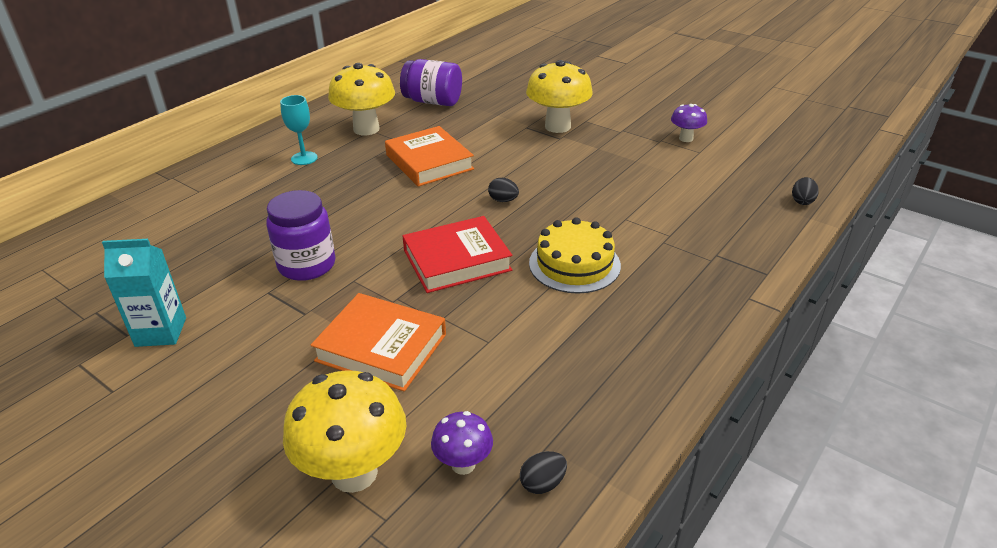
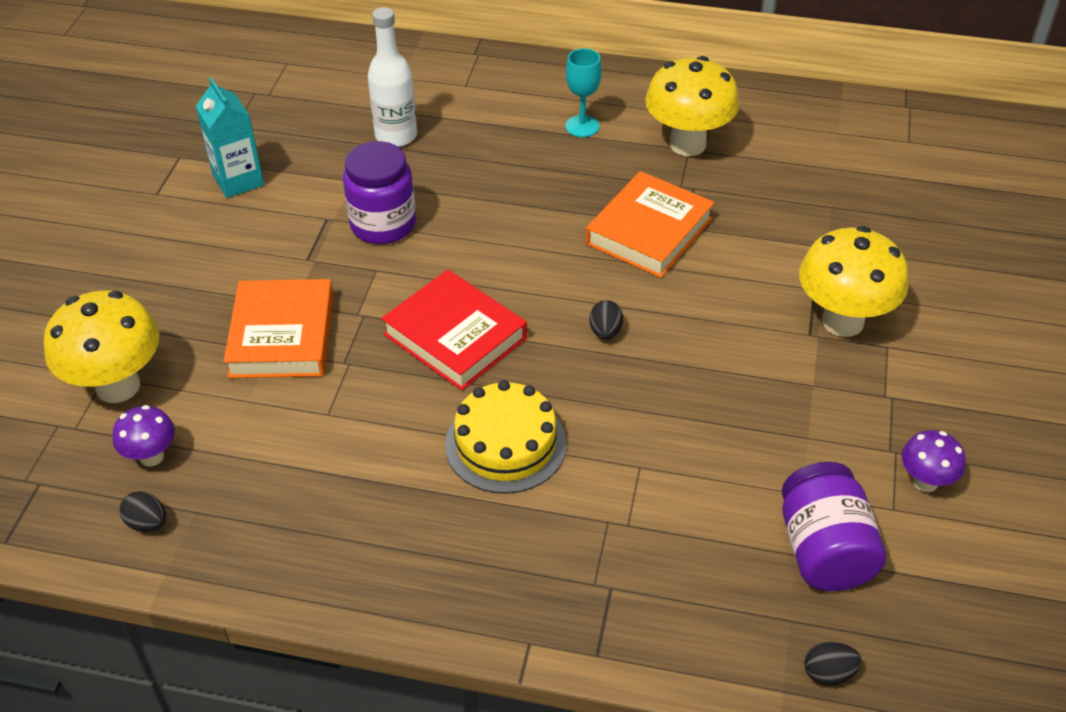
camera: 65 degrees right, 10 degrees up
purple jar [400,59,462,106] -> purple jar moved to [782,462,886,591]
none -> white bottle [368,7,417,147]

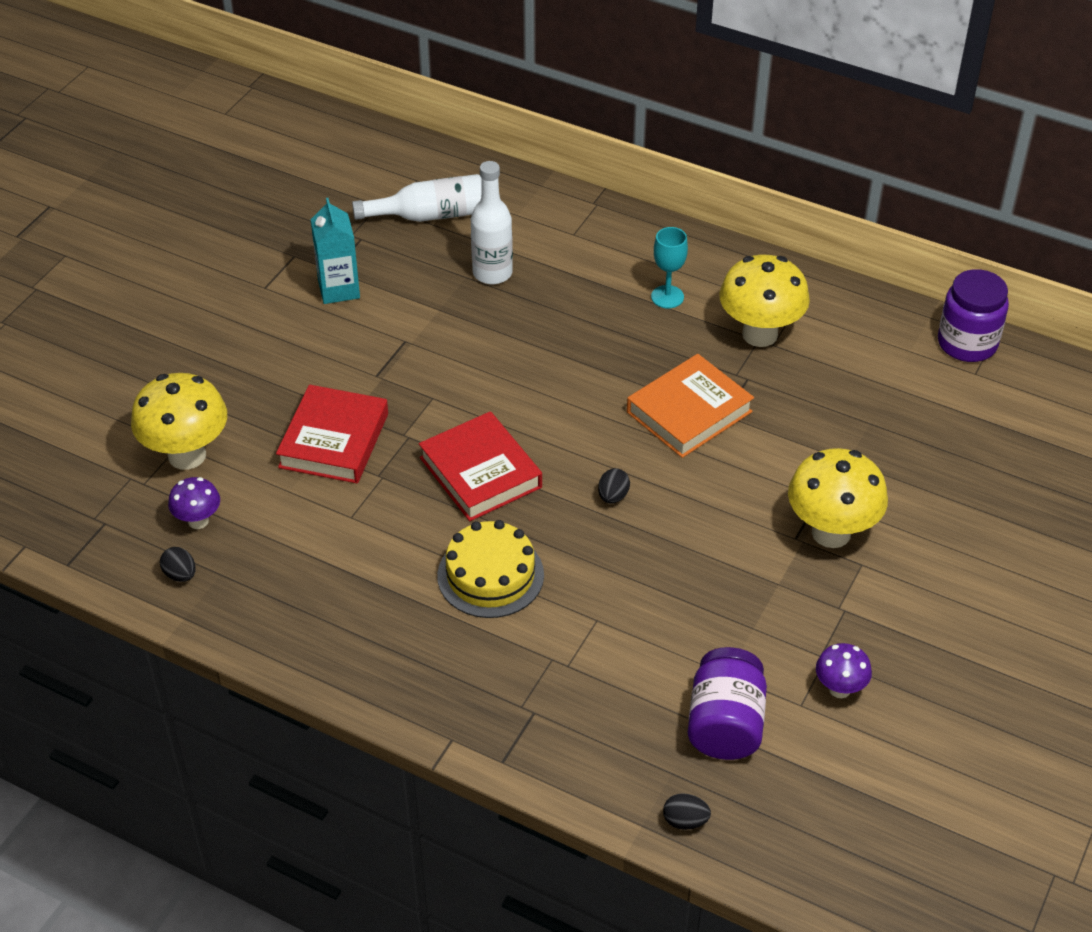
camera: 15 degrees right, 0 degrees up
orange book [223,279,334,378] -> red book [276,385,388,483]
purple jar [343,141,416,244] -> purple jar moved to [938,269,1009,362]
none -> white bottle [352,174,482,222]

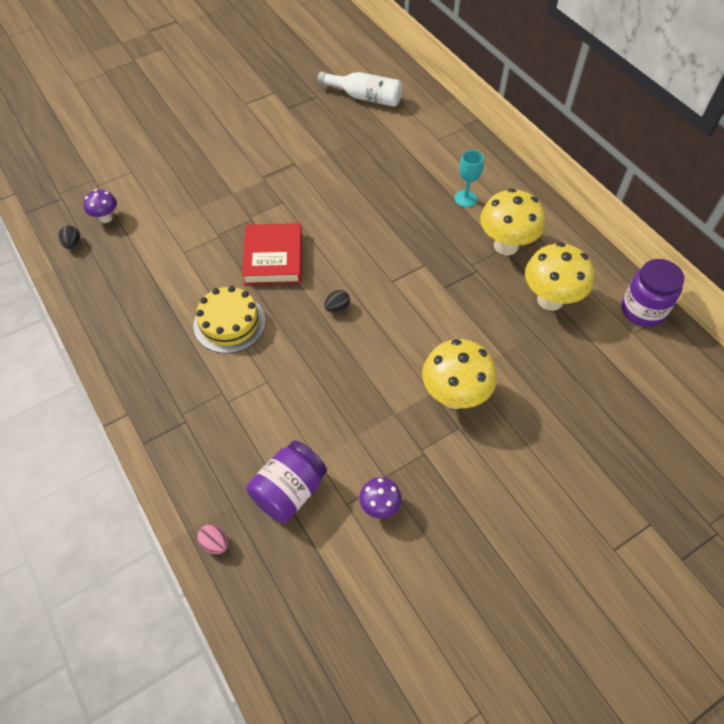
camera: 30 degrees right, 10 degrees up
yellow mushroom [131,373,227,470] -> yellow mushroom moved to [525,242,594,311]
red book [276,385,388,483] -> none
turquoise carton [310,198,360,304] -> none
white bottle [471,161,513,284] -> none
orange book [627,354,754,458] -> none
black egg [663,793,711,830] -> pink egg [197,524,228,554]

